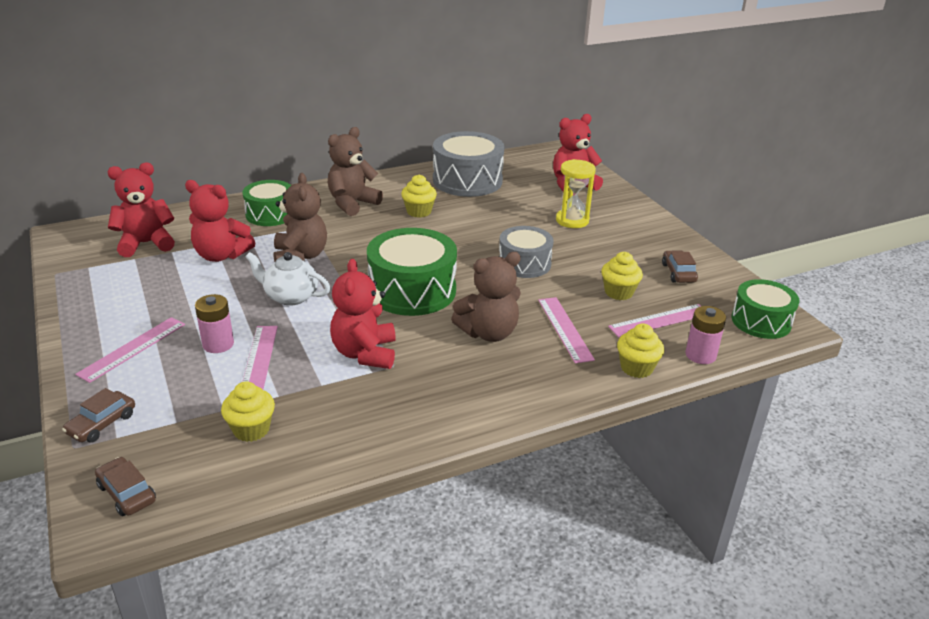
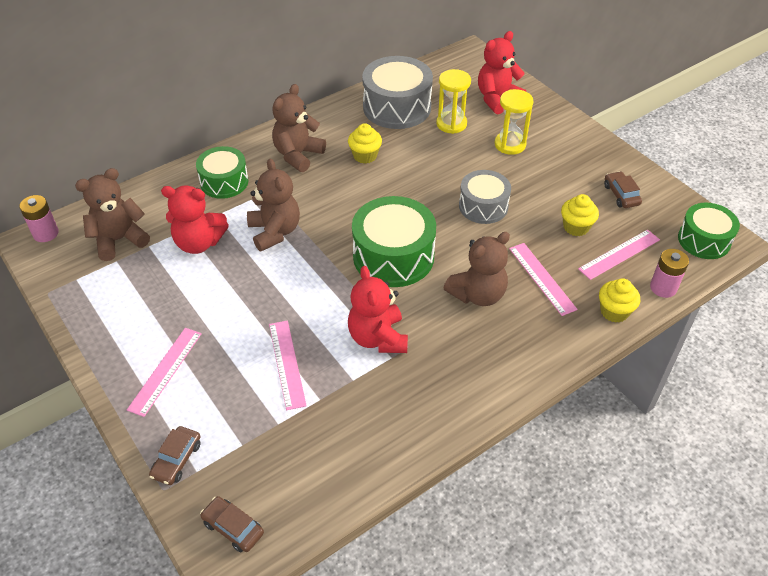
camera: 10 degrees left, 15 degrees up
red teddy bear [107,162,175,257] -> brown teddy bear [75,168,150,261]
pink battery [195,294,234,353] -> pink battery moved to [19,195,59,242]
yellow cupcake [221,381,275,442] -> none
white teapot [246,252,331,306] -> none
none -> yellow hourglass [436,69,471,134]

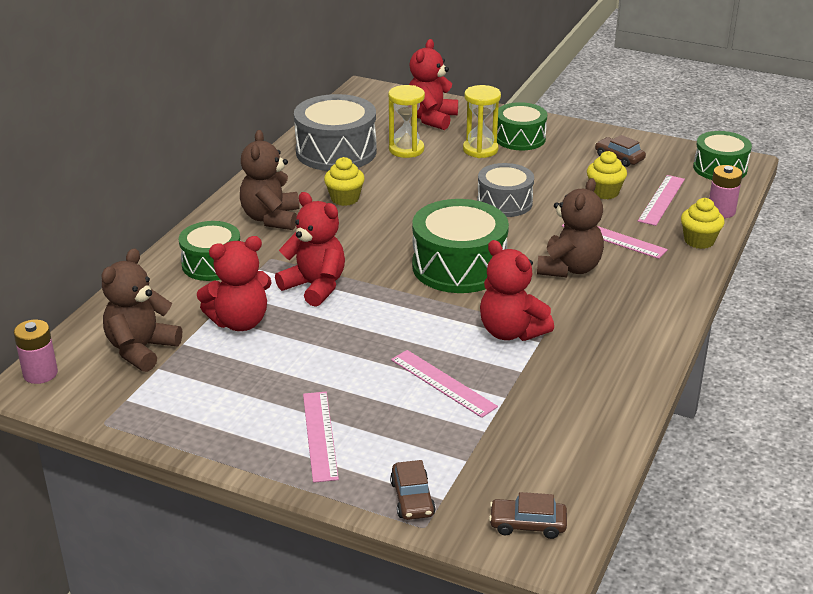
camera: 30 degrees left, 15 degrees down
brown teddy bear [247,158,300,251] -> red teddy bear [275,192,345,307]
none -> green drum [497,102,547,150]

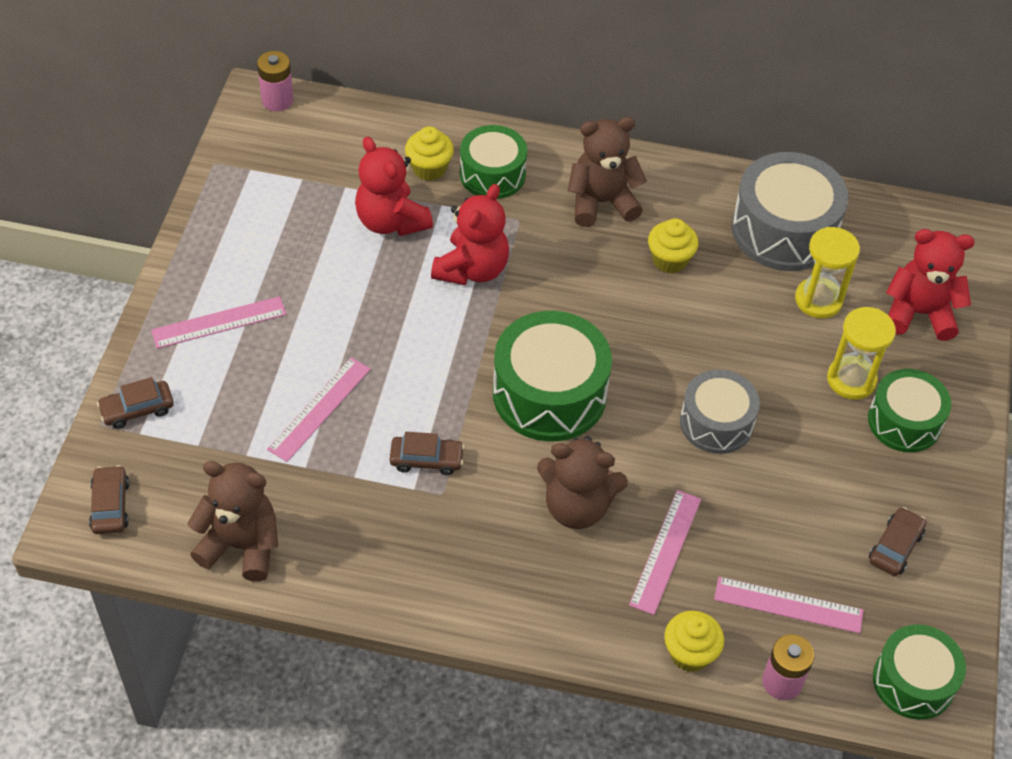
camera: 75 degrees right, 20 degrees up
brown teddy bear [102,248,182,372] -> brown teddy bear moved to [187,461,278,582]
red teddy bear [480,240,554,341] -> brown car [390,432,464,475]
yellow cupcake [587,151,627,199] -> yellow cupcake moved to [405,126,454,181]

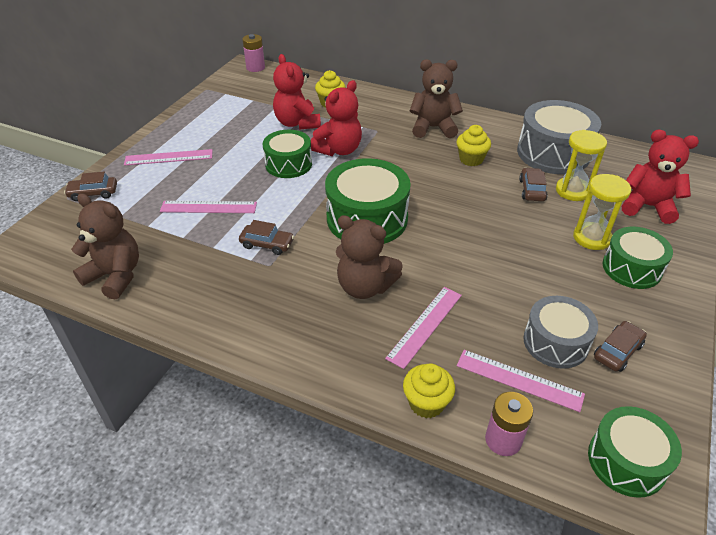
camera: 15 degrees right, 10 degrees down
brown car [89,465,129,534] -> brown car moved to [519,168,548,201]
pink ruler [267,357,371,462] -> pink ruler turned 45 degrees clockwise [160,201,257,213]
green drum [460,125,527,199] -> green drum moved to [263,130,312,178]
grey drum [680,369,760,454] -> grey drum moved to [523,296,598,369]

